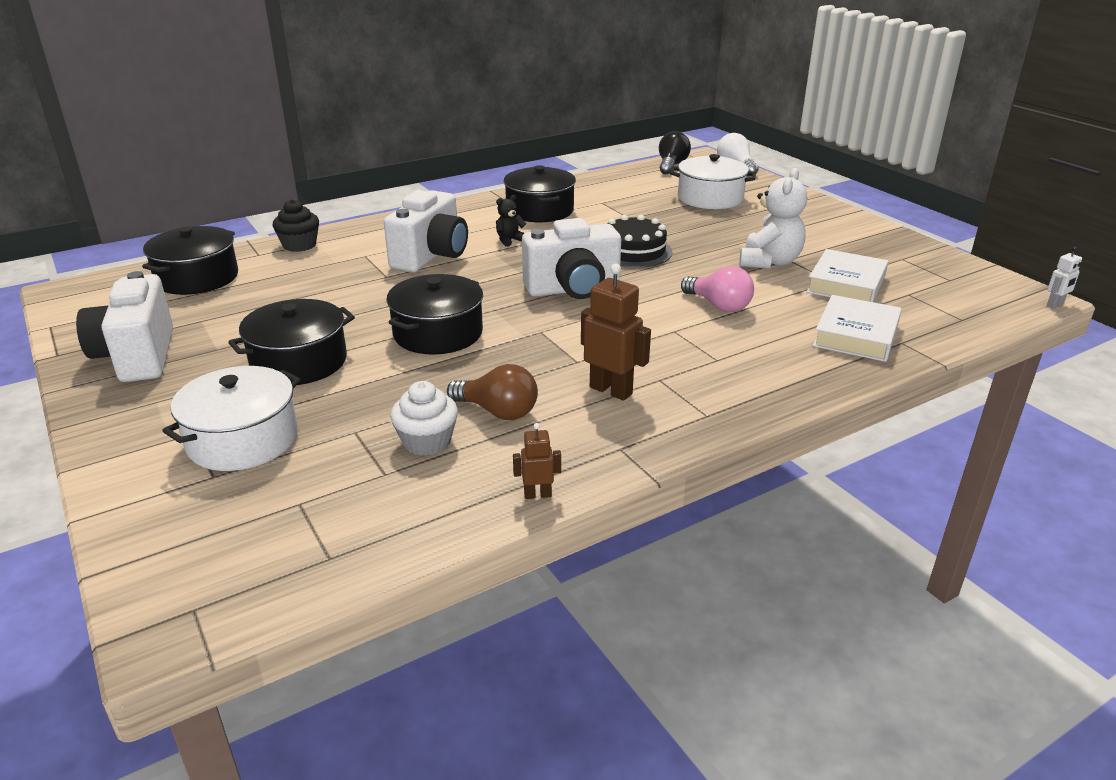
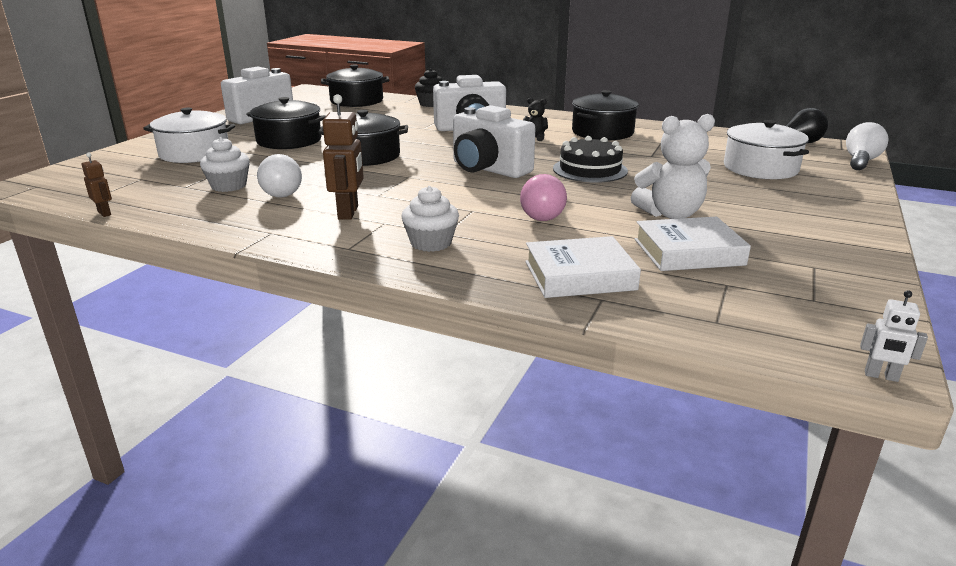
camera: 55 degrees right, 5 degrees down
brown light bulb [447,364,538,420] -> white light bulb [257,154,302,198]
brown robot [513,423,561,499] -> brown robot moved to [82,153,112,217]
none -> white cupcake [402,186,459,252]

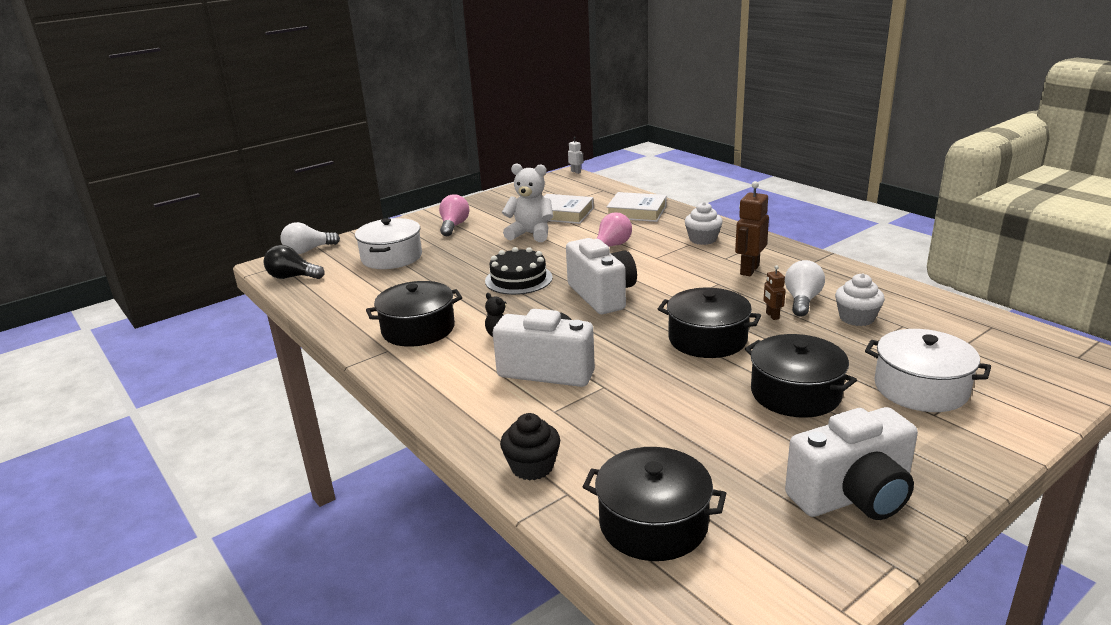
camera: 150 degrees left, 0 degrees up
brown robot [82,153,112,217] -> brown robot moved to [763,265,786,320]
none -> pink light bulb [439,194,470,236]

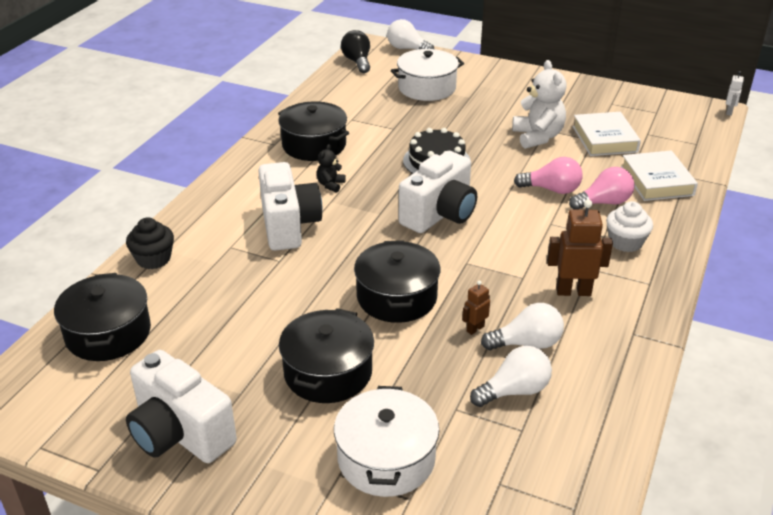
camera: 60 degrees right, 10 degrees up
pink light bulb [439,194,470,236] -> pink light bulb moved to [569,167,635,210]
white cupcake [835,273,885,326] -> white light bulb [470,346,552,407]

